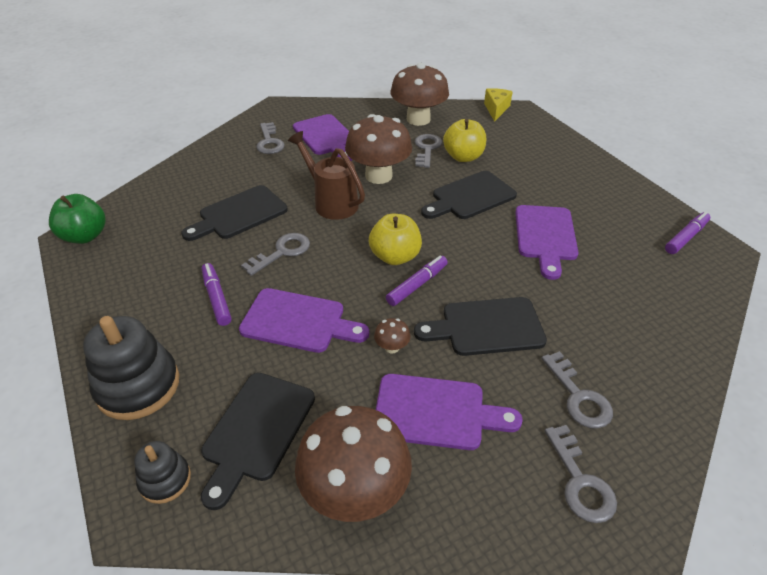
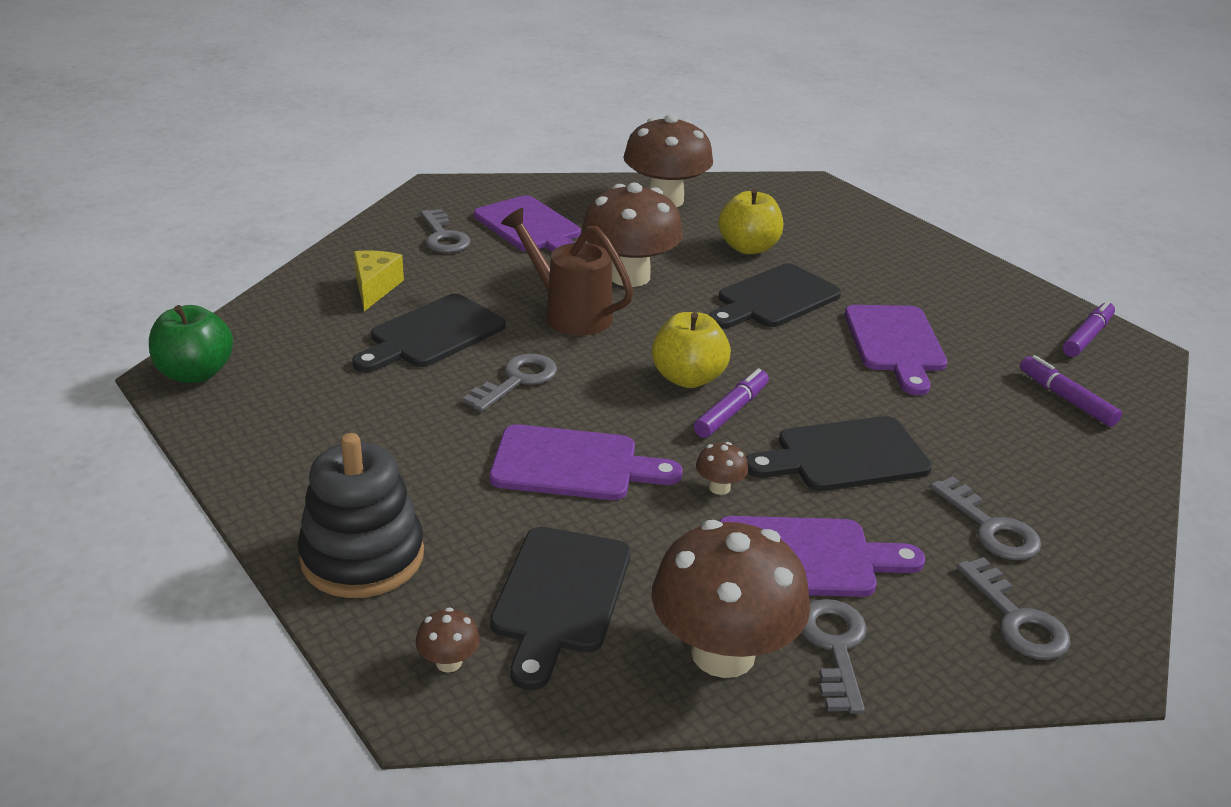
camera: 10 degrees left, 10 degrees down
black stacking toy [134,441,191,504] -> brown mushroom [416,607,480,672]
purple marker [202,263,232,326] -> purple marker moved to [1020,355,1122,427]
grey key [415,134,442,168] -> grey key moved to [802,599,867,714]
yellow cheese [484,88,513,122] -> yellow cheese moved to [354,251,404,311]

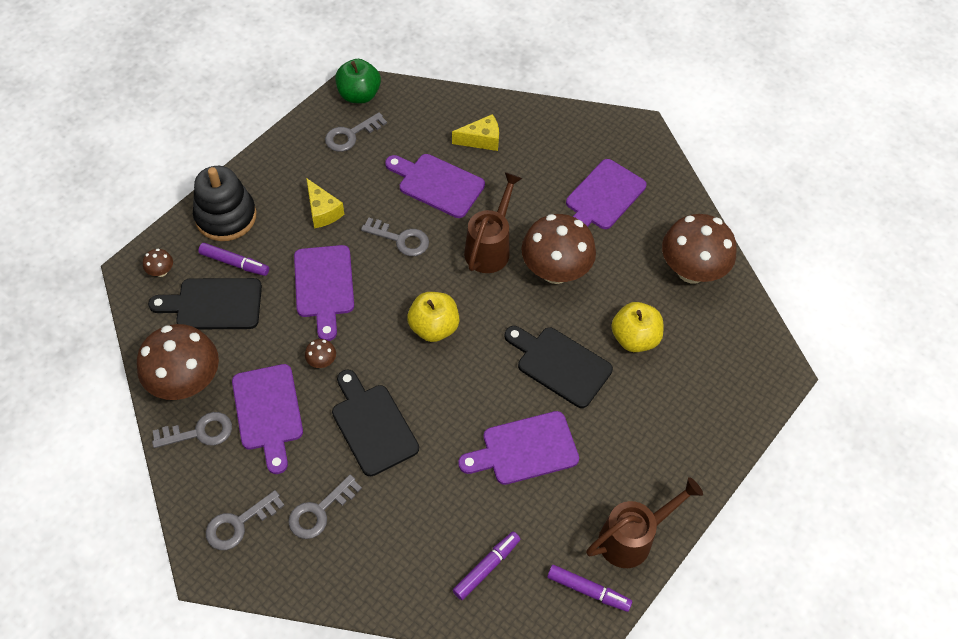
camera: 75 degrees right, 25 degrees up
black cutting board [352,294,506,372] -> purple cutting board [385,154,485,218]
grey key [421,209,470,253] -> grey key moved to [325,112,387,152]
purple marker [694,369,769,438] -> purple marker moved to [198,243,269,276]
none -> yellow cheese [306,178,344,228]
none -> brown watering can [586,477,703,568]

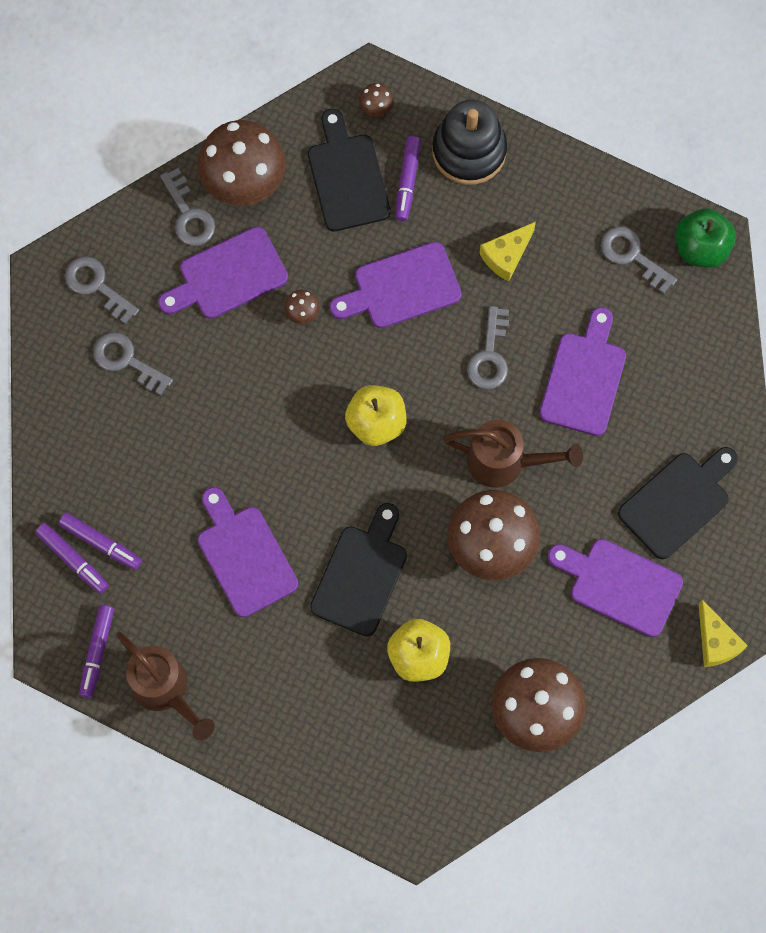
camera: 80 degrees right, 15 degrees up
black cutting board [332,370,419,476] -> black cutting board moved to [618,447,738,559]
yellow cheese [452,114,499,151] -> yellow cheese moved to [699,600,748,667]
none -> purple marker [35,523,109,594]

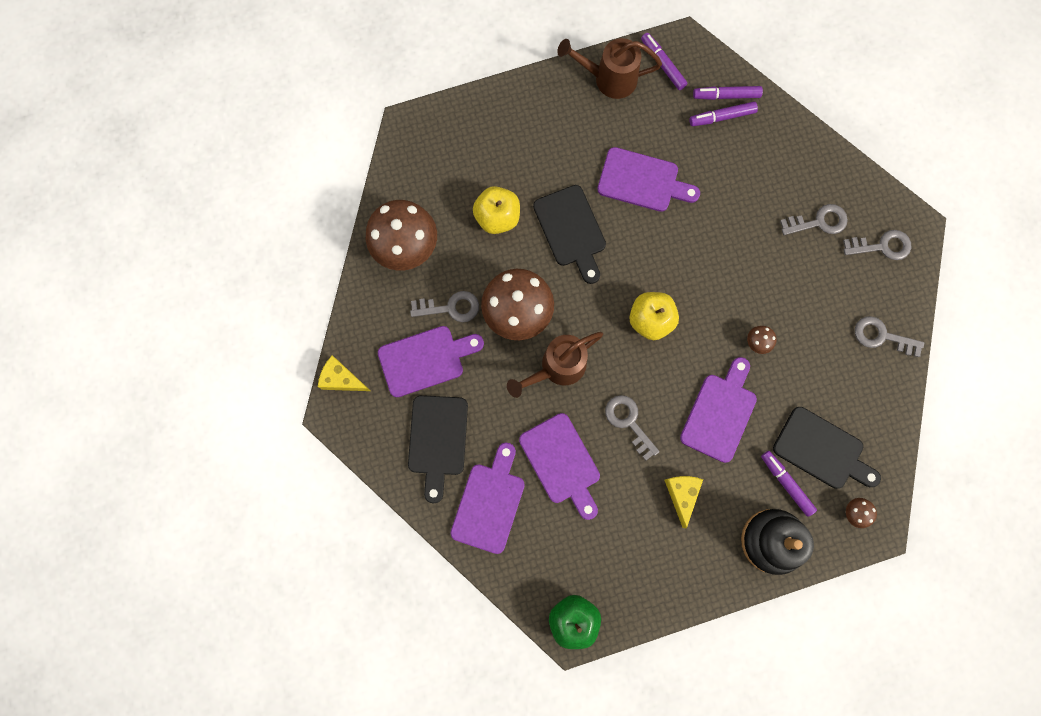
camera: 135 degrees right, 5 degrees up
purple cutting board [158,227,288,319] -> purple cutting board moved to [450,443,525,554]
brown mushroom [197,120,286,206] -> none
grey key [601,227,677,294] -> grey key moved to [410,291,479,322]

